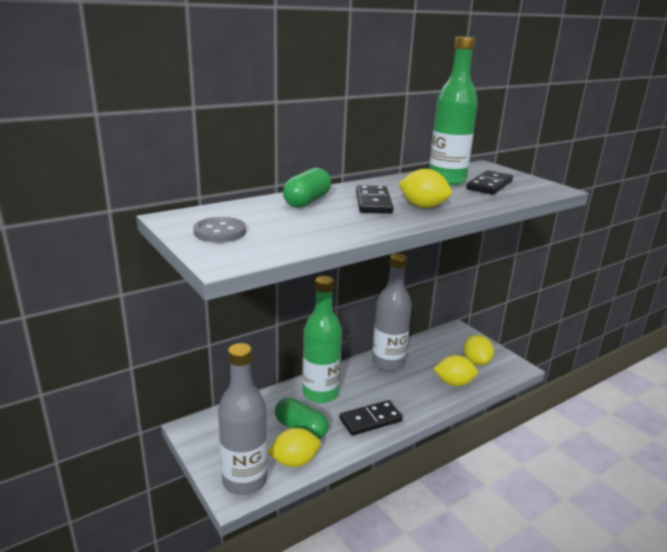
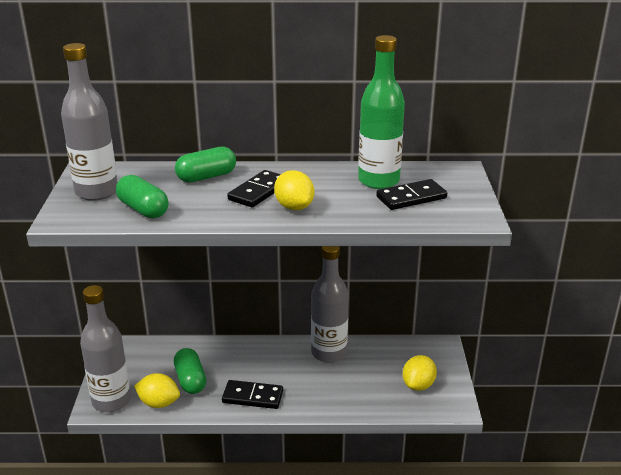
camera: 35 degrees right, 5 degrees up
grey button [193,217,246,242] -> grey bottle [61,43,118,201]
green bottle [302,276,342,403] -> none
yellow lemon [433,355,478,386] -> none
none -> green capsule [116,175,169,218]

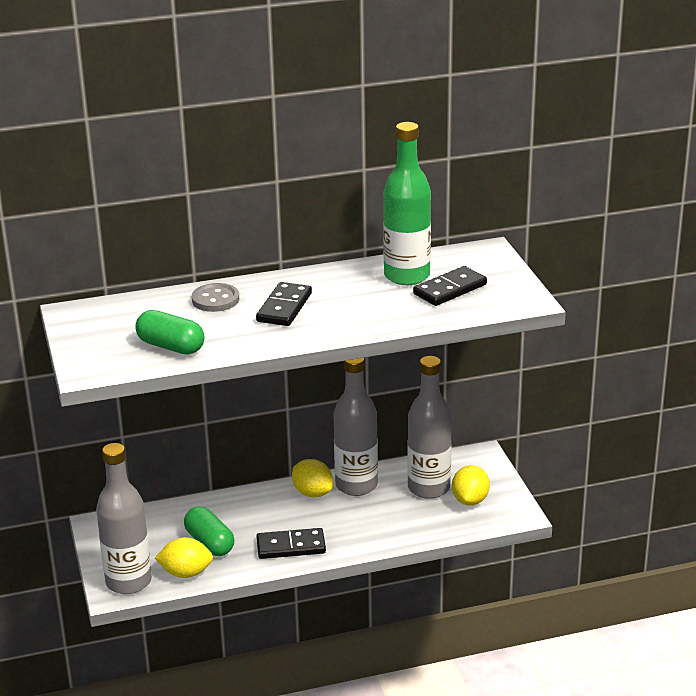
camera: 15 degrees left, 0 degrees up
grey bottle [61,43,118,201] -> grey bottle moved to [407,356,452,499]
green capsule [175,146,236,183] -> grey button [192,283,239,312]
yellow lemon [274,170,314,210] -> yellow lemon moved to [292,459,333,498]

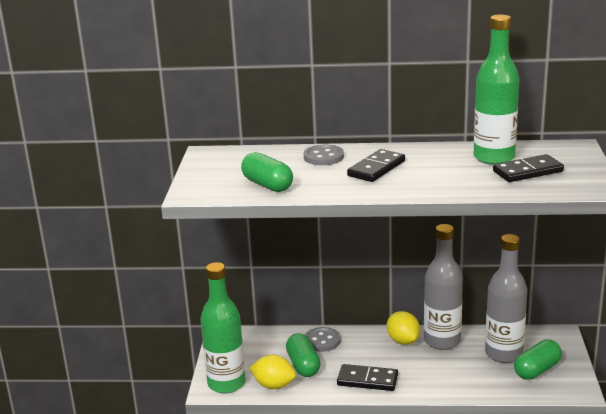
camera: 20 degrees right, 5 degrees down
grey bottle [96,443,152,594] -> green bottle [201,262,246,393]
yellow lemon [452,465,490,505] -> green capsule [514,340,562,380]
none -> grey button [305,327,341,352]

